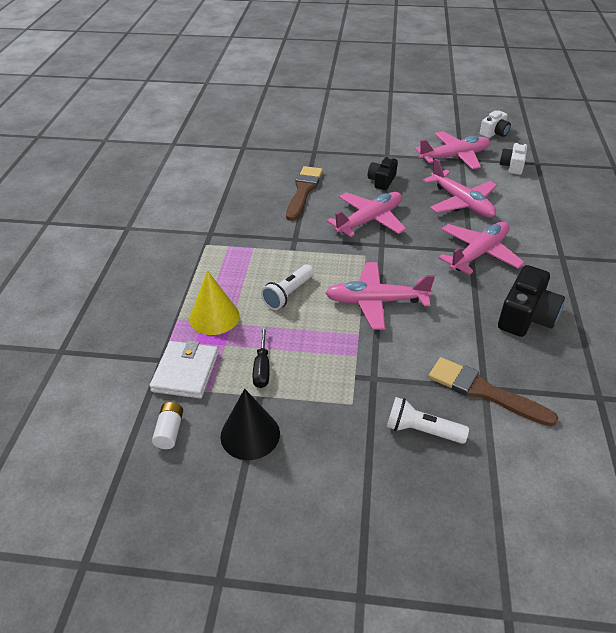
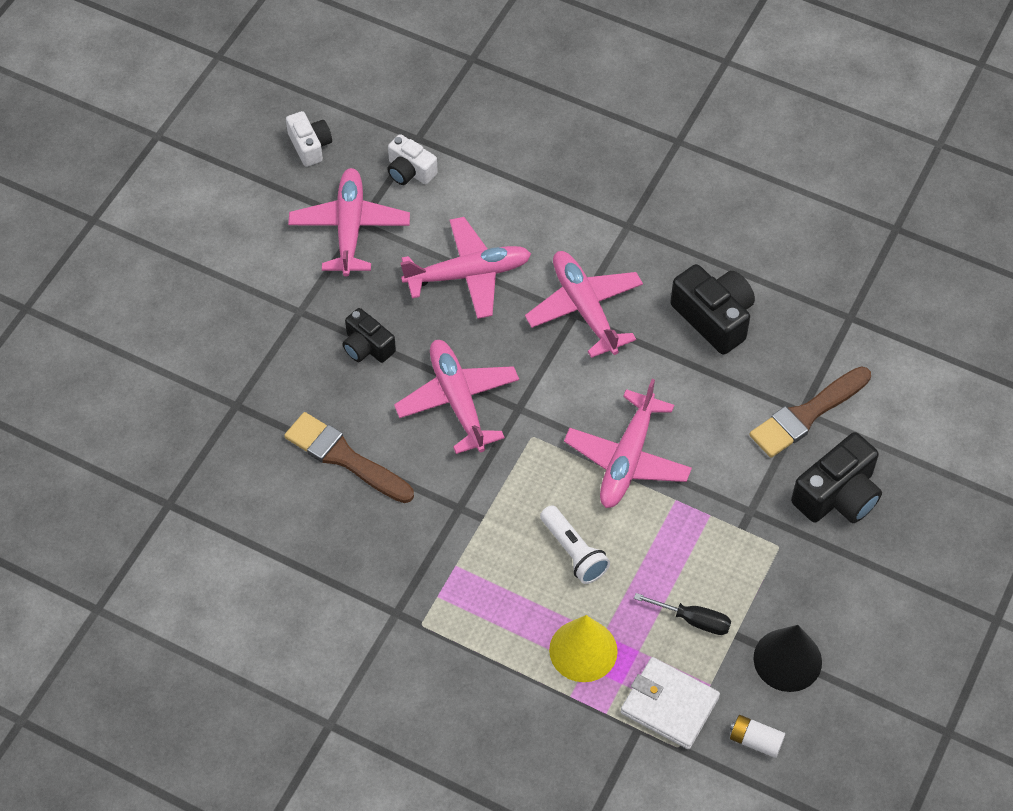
camera: 70 degrees left, 15 degrees up
white flashlight [387,397,469,444] -> black camera [791,432,882,523]

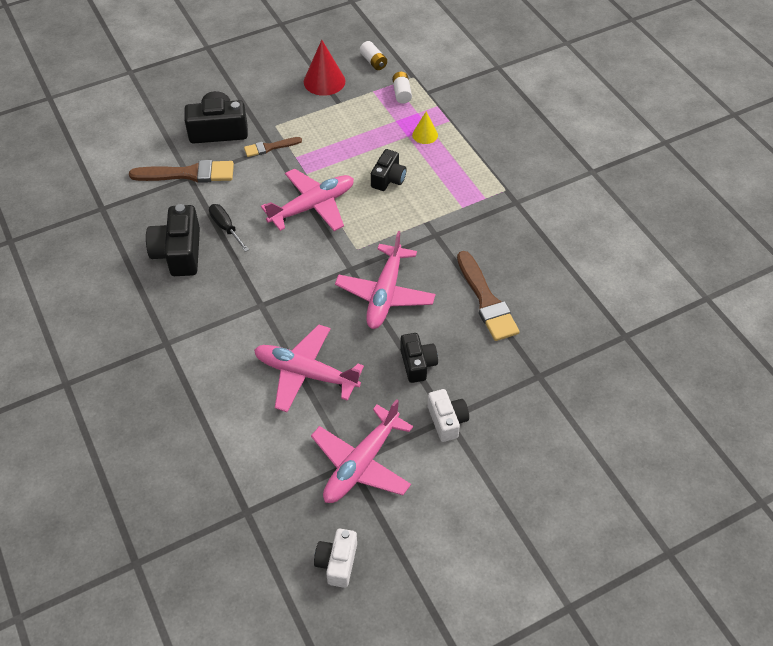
camera: 145 degrees left, 5 degrees down
white camera [387,134,438,185] -> white camera moved to [427,389,469,442]
pink plane [525,251,643,358] -> none
white flashlight [540,505,610,584] -> black camera [371,149,407,191]
yellow cone [549,615,618,682] -> yellow cone [412,112,438,144], size x0.59
white wallet [621,657,720,749] -> white battery [392,72,412,104]
black screwdriver [634,593,731,635] -> black screwdriver moved to [209,204,249,252]
black cone [753,625,822,692] -> red cone [304,40,345,96]
none -> brown brush [244,137,302,157]

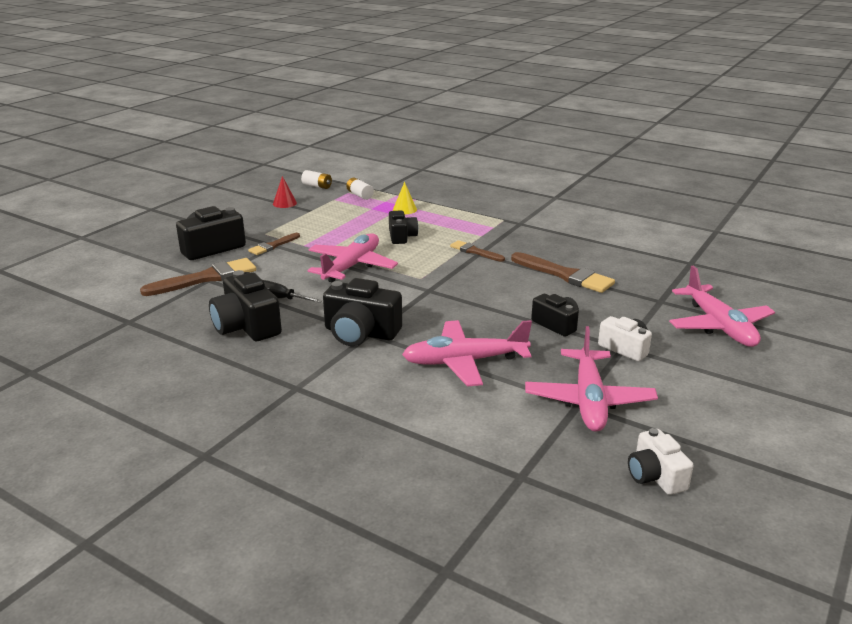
camera: 30 degrees left, 25 degrees down
red cone [304,40,345,96] -> red cone [273,176,297,208], size x0.59
pink plane [335,231,435,329] -> pink plane moved to [669,266,775,347]
none -> black camera [323,278,402,346]
none -> brown brush [450,240,505,262]

